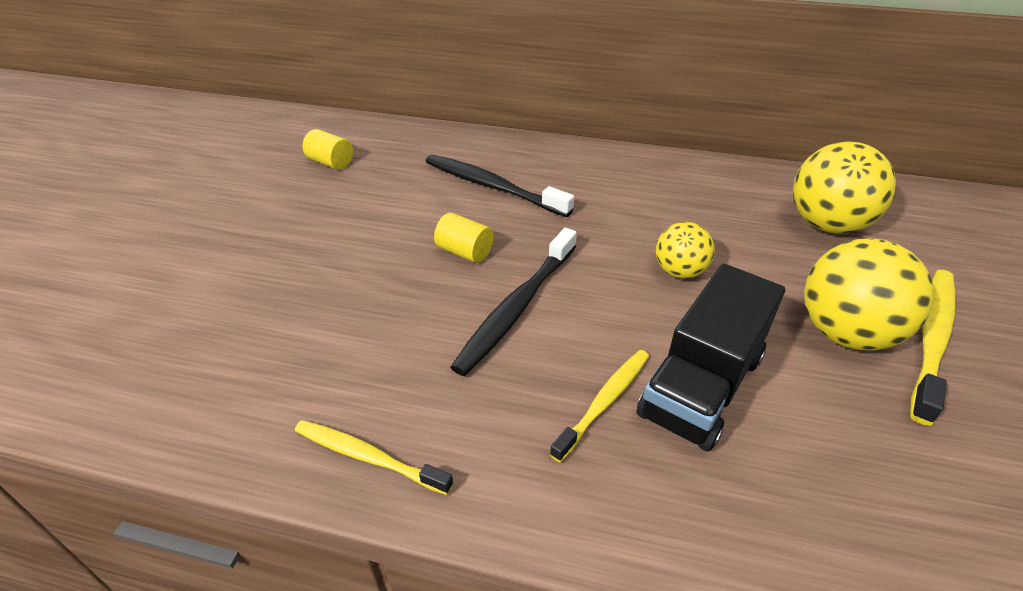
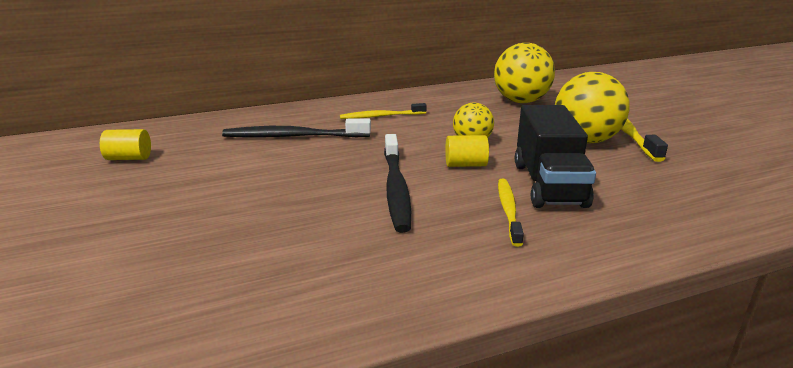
camera: 35 degrees left, 15 degrees down
yellow toothbrush [295,420,453,495] -> yellow toothbrush moved to [340,103,427,119]
yellow cylinder [434,213,494,263] -> yellow cylinder moved to [445,135,489,167]

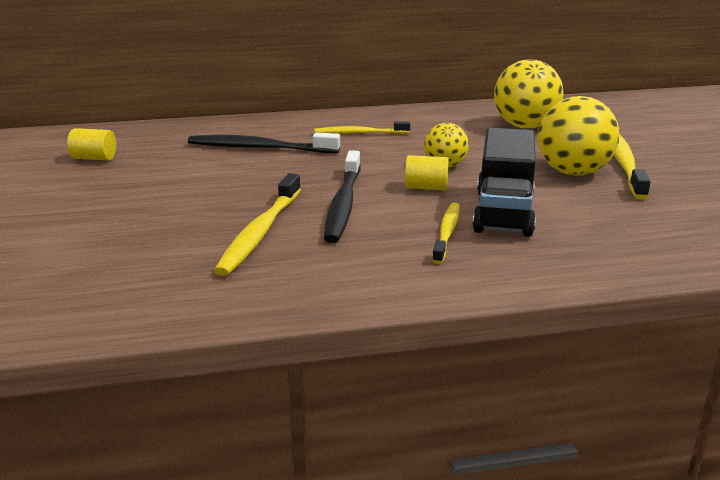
camera: 10 degrees right, 0 degrees up
none -> yellow toothbrush [214,173,301,276]

